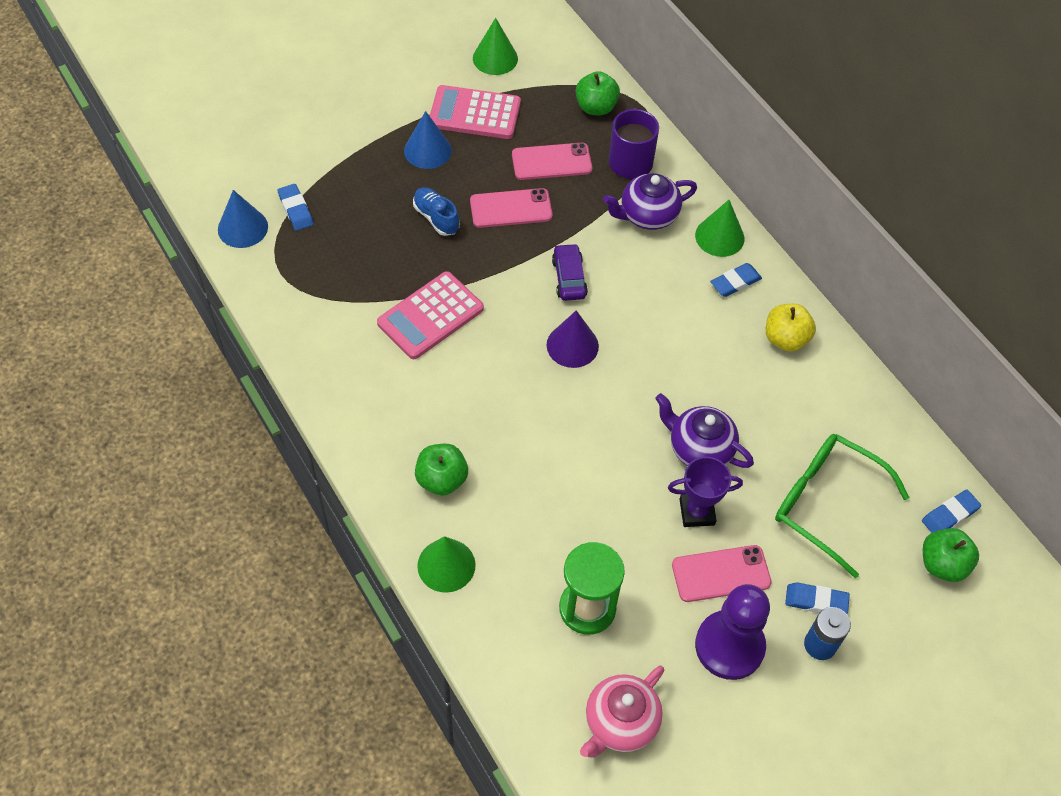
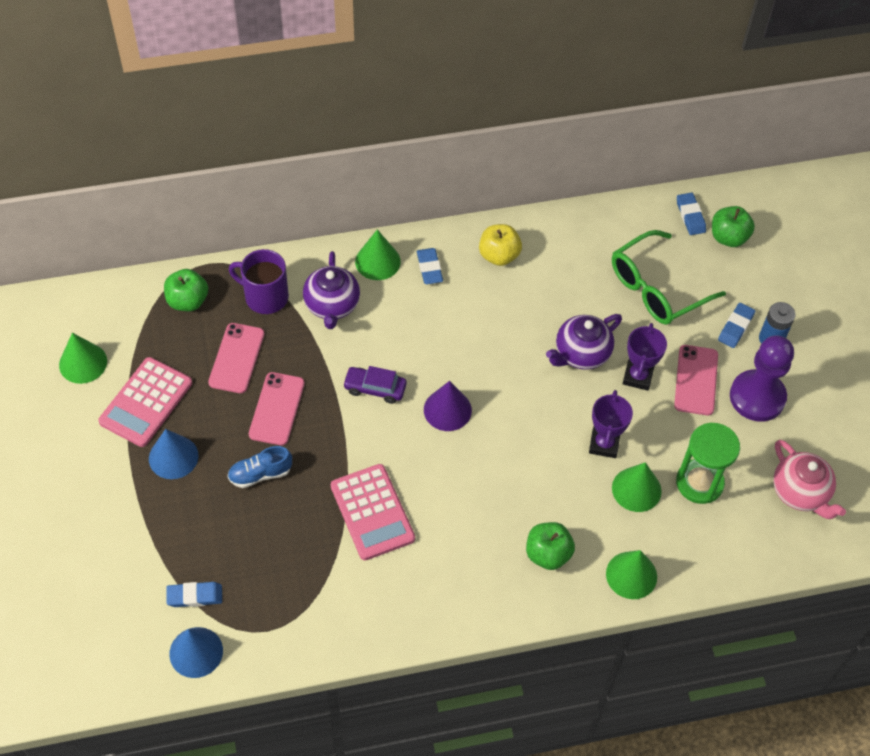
camera: 70 degrees left, 0 degrees up
none -> purple trophy [589,390,633,458]
none -> green cone [612,462,662,512]

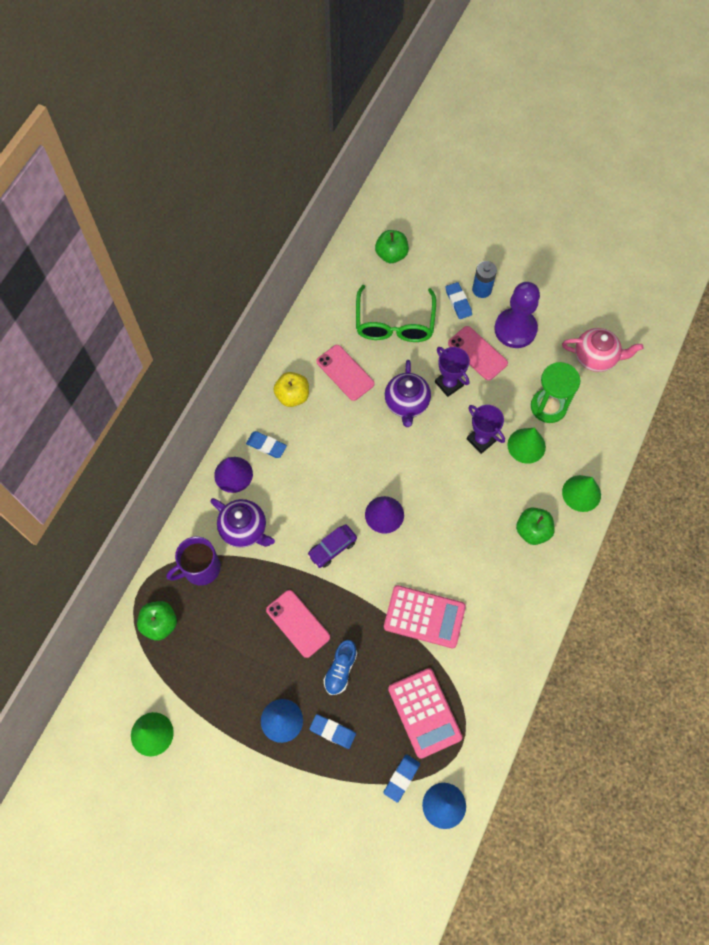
camera: 50 degrees left, 10 degrees up
pink calculator [98,357,192,447] -> pink calculator moved to [388,668,462,759]
pink phone [208,323,265,393] -> pink phone moved to [316,345,375,401]
green cone [355,229,401,280] -> purple cone [214,457,253,493]
blue eraser [677,193,706,235] -> blue eraser moved to [309,714,356,749]

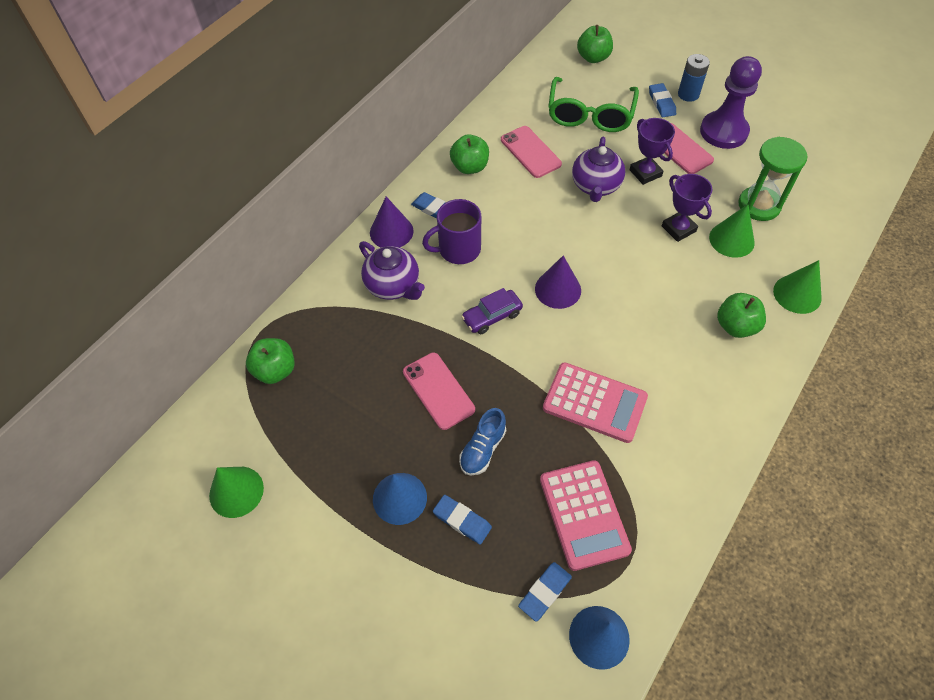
camera: 10 degrees right, 10 degrees down
purple mug [166,536,221,585] -> purple mug moved to [422,199,481,264]
yellow apple [273,372,309,407] -> green apple [450,134,489,174]
pink teapot [562,328,643,372] -> none

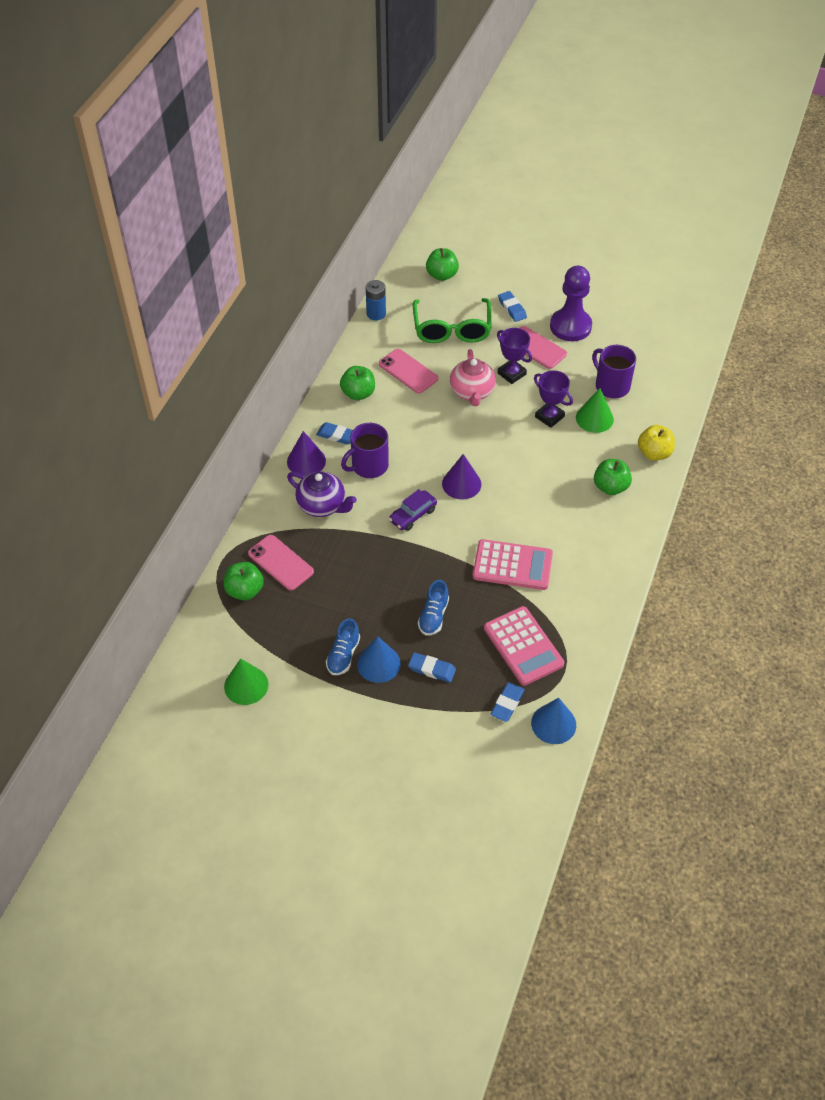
camera: 15 degrees left, 5 degrees down
pink phone [403,352,475,430] -> pink phone moved to [248,535,314,590]
purple teapot [572,137,625,202] -> pink teapot [450,349,496,406]
blue battery [678,54,710,102] -> blue battery moved to [366,280,386,321]
green hourglass [738,137,808,221] -> purple mug [592,345,636,398]
green cone [773,260,822,314] -> yellow apple [638,425,675,461]
none -> blue shoe [326,618,360,675]

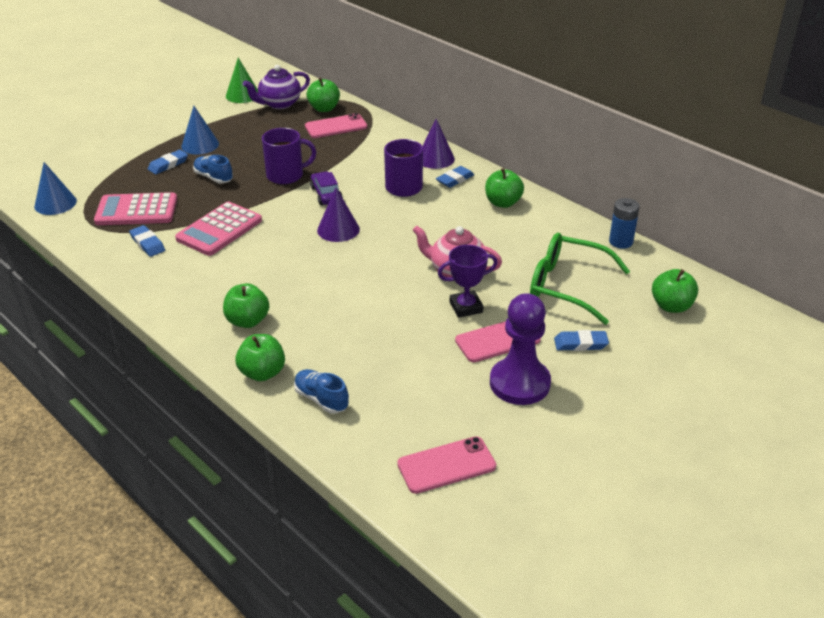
camera: 115 degrees right, 15 degrees down
purple teapot [287,472,357,517] -> purple teapot moved to [243,65,310,109]
blue shoe [326,618,360,675] -> blue shoe moved to [294,369,349,414]
pink phone [379,349,438,393] -> pink phone moved to [397,436,496,494]
blue eraser [490,683,525,722] -> blue eraser moved to [129,225,165,257]
purple trophy [534,370,573,428] -> none
green cone [576,388,614,433] -> none
purple mug [592,345,636,398] -> purple mug moved to [262,128,316,184]
yellow apple [638,425,675,461] -> green apple [235,334,285,381]

